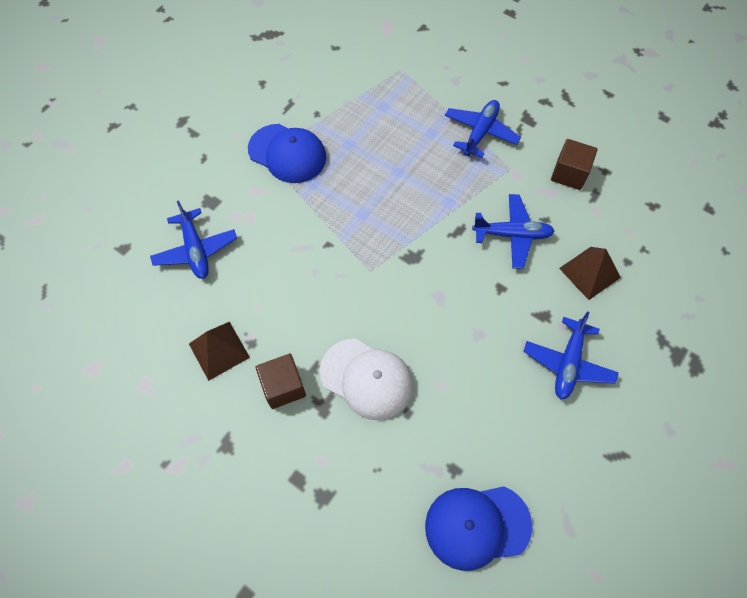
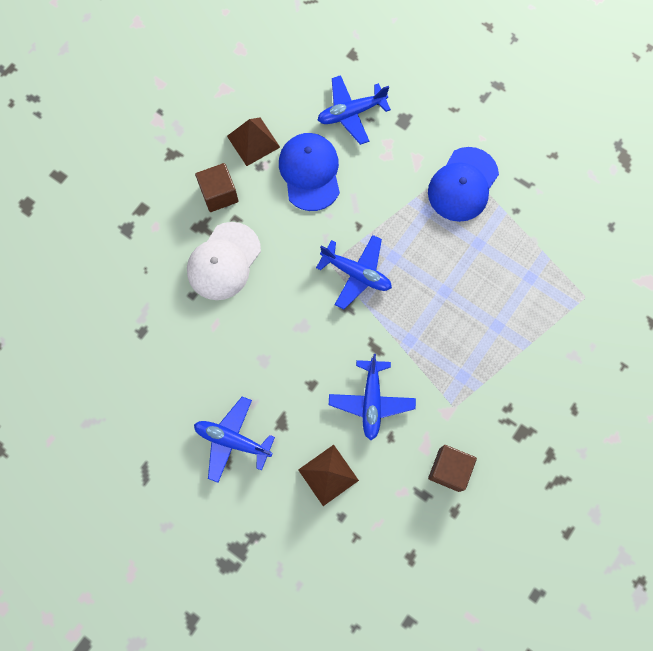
camera: 90 degrees right, 10 degrees up
blue cap [425,486,532,571] -> blue cap moved to [279,133,340,211]
blue plane [445,100,521,158] -> blue plane moved to [316,235,392,310]

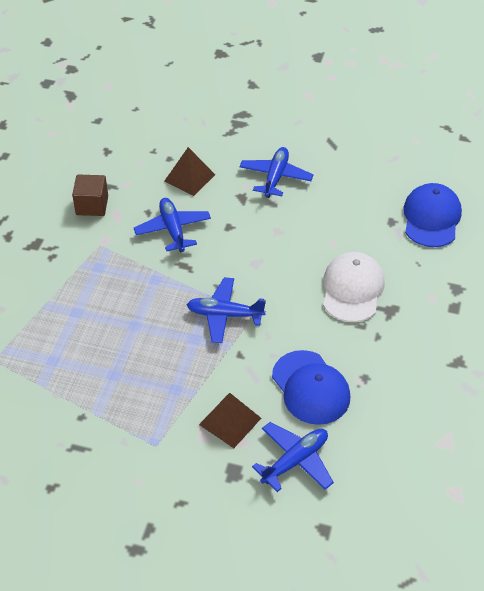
camera: 160 degrees right, 25 degrees down
blue plane [194,397,275,483] -> blue plane turned 75 degrees counterclockwise [240,147,313,198]
brown cube [195,163,238,212] -> none
brown pyramid [227,118,280,166] -> brown pyramid moved to [199,393,261,448]
blue cap [428,147,499,222] -> blue cap moved to [403,183,462,247]

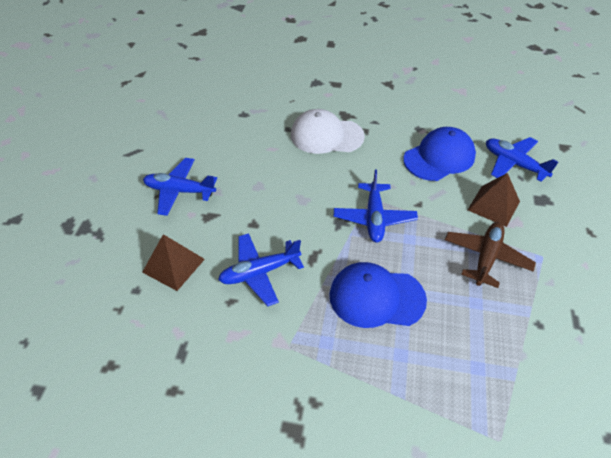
camera: 95 degrees left, 0 degrees up
brown cube [72,175,108,216] -> none
blue cap [403,183,462,247] -> blue cap moved to [330,262,427,328]
none -> brown plane [445,222,536,288]

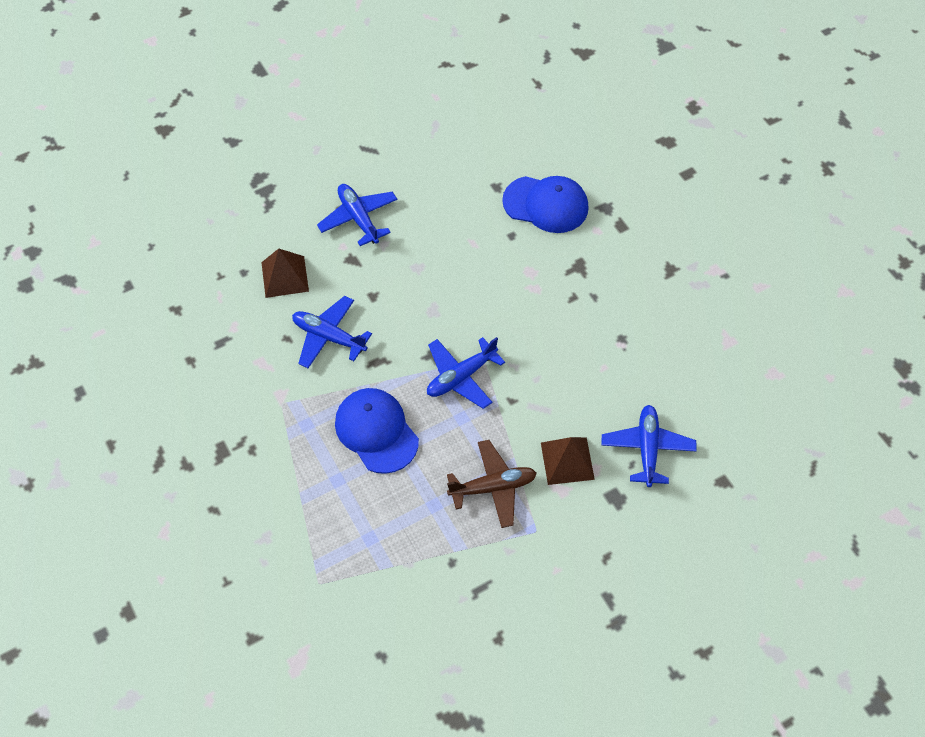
camera: 50 degrees right, 10 degrees up
white cap [291,109,365,154] -> none
blue cap [403,127,476,181] -> blue cap moved to [502,176,589,233]

